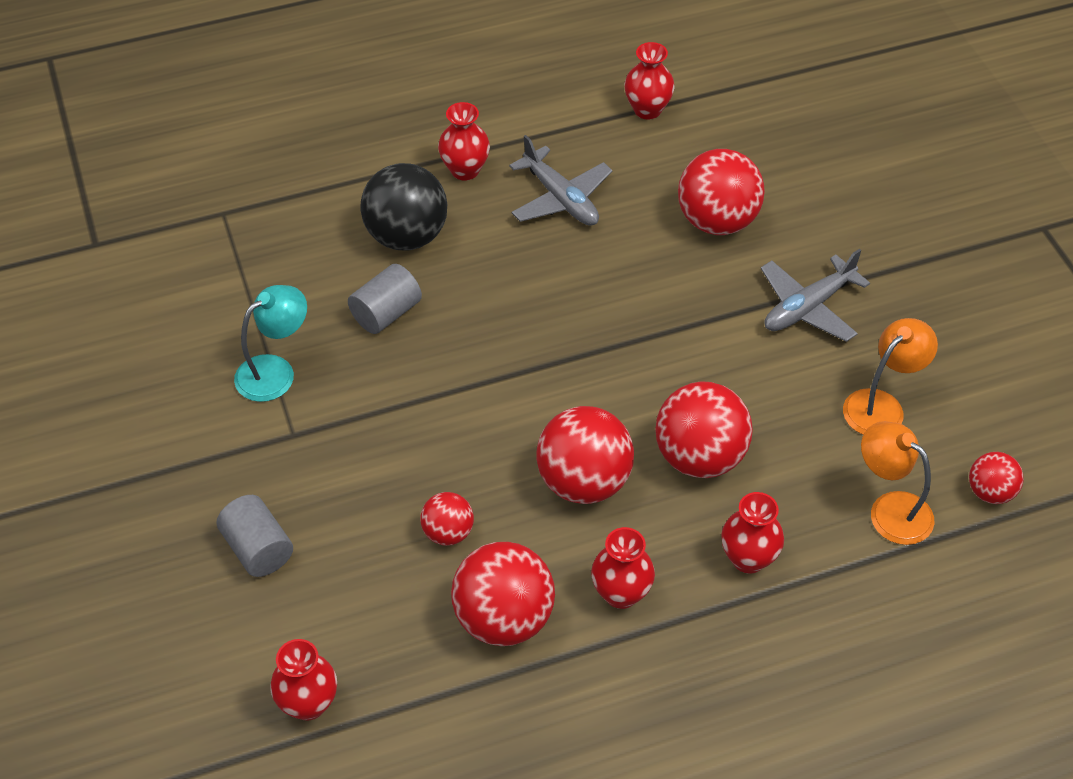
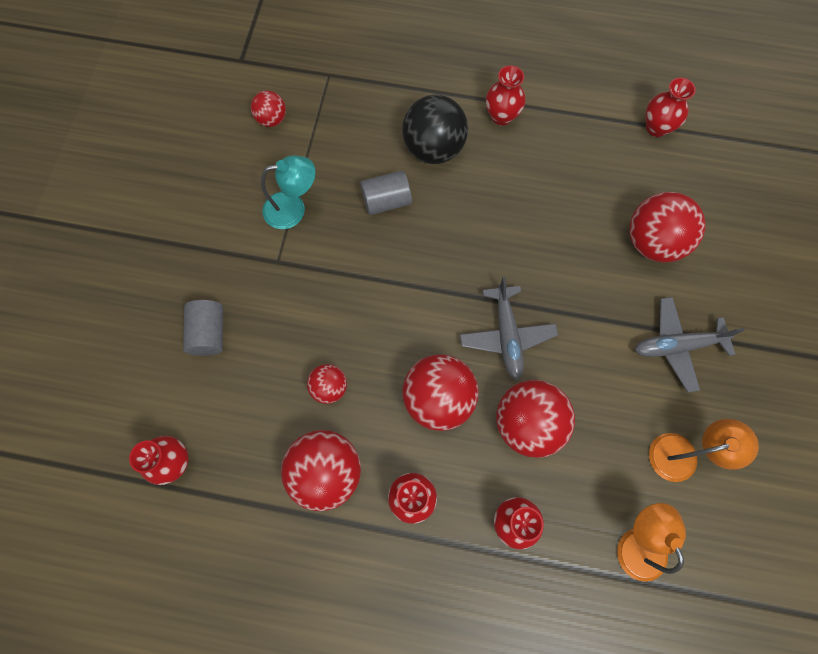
camera: 30 degrees right, 20 degrees up
grey plane [509,135,612,226] -> grey plane moved to [460,277,558,380]
red ball [969,452,1024,504] -> red ball moved to [251,91,286,127]

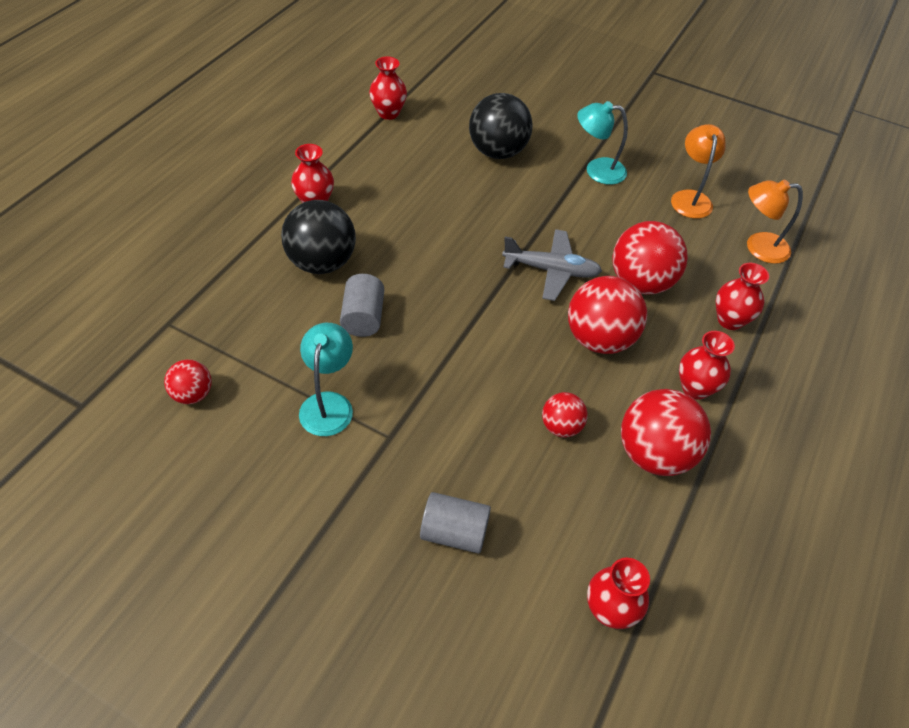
camera: 75 degrees left, 20 degrees down
red ball [629,192,706,263] -> black ball [469,93,533,159]
grey plane [635,297,745,392] -> turquoise lamp [577,101,628,185]

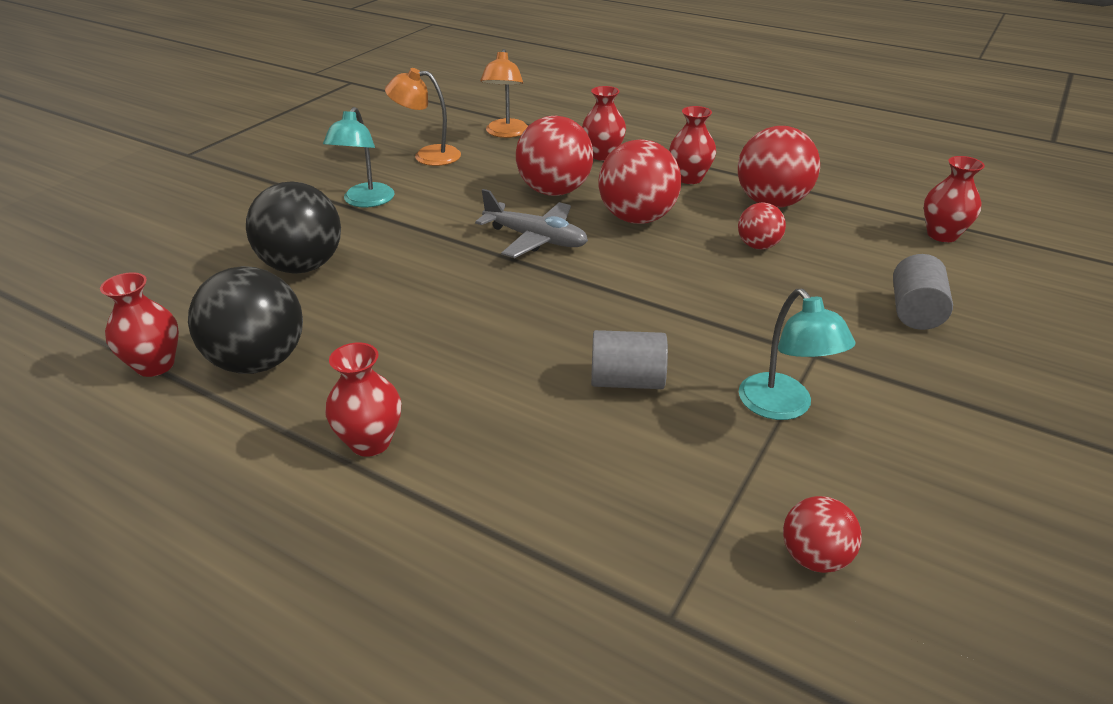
camera: 85 degrees left, 15 degrees down
black ball [281,200,356,274] -> black ball moved to [188,266,303,374]
turquoise lamp [299,323,353,436] -> turquoise lamp turned 120 degrees counterclockwise [739,289,856,420]
grey plane [502,229,602,301] -> grey plane turned 105 degrees clockwise [475,189,588,258]

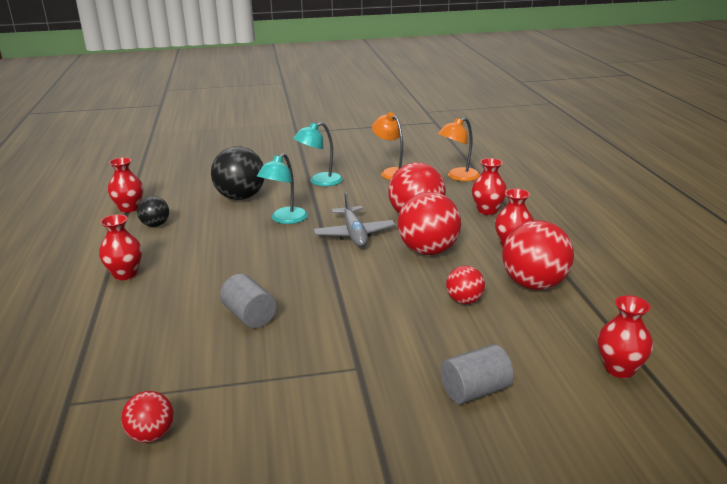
camera: 50 degrees right, 10 degrees down
black ball [188,266,303,374] -> black ball [137,196,169,227], size x0.54
turquoise lamp [739,289,856,420] -> turquoise lamp moved to [257,153,308,224]

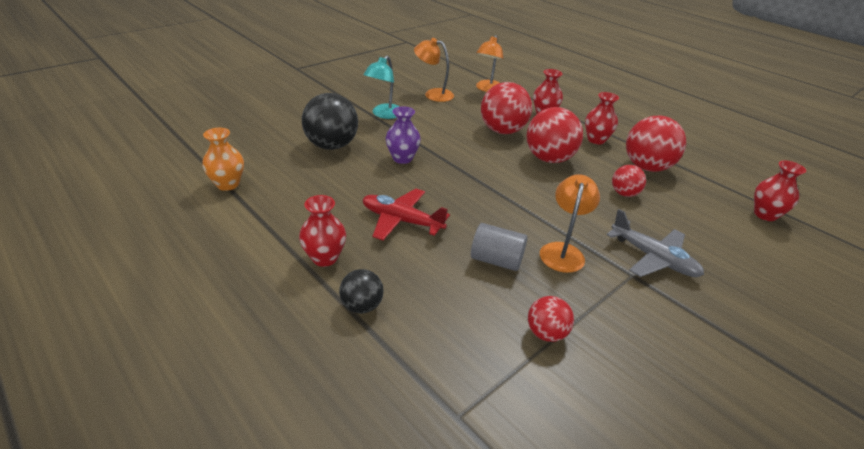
camera: 35 degrees left, 10 degrees up
red vase [108,158,143,213] -> orange vase [202,128,244,191]
red ball [121,391,174,443] -> red ball moved to [528,296,574,342]
black ball [137,196,169,227] -> black ball moved to [339,269,384,314]
turquoise lamp [257,153,308,224] -> purple vase [386,106,421,164]
grey plane [313,192,396,247] -> grey plane moved to [606,209,704,277]
grey cylinder [441,344,514,404] -> none
none -> red plane [363,189,450,240]
none -> orange lamp [540,174,600,273]

